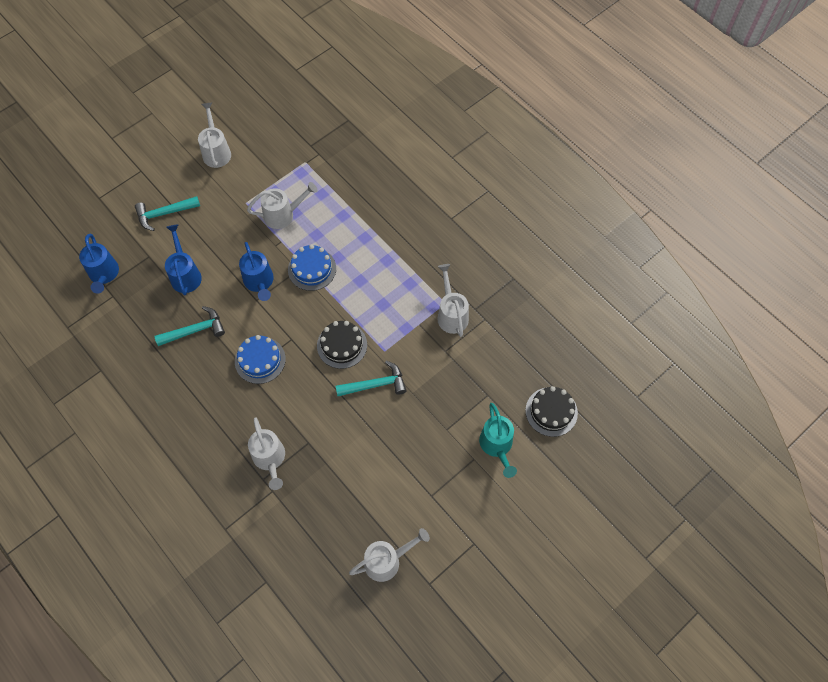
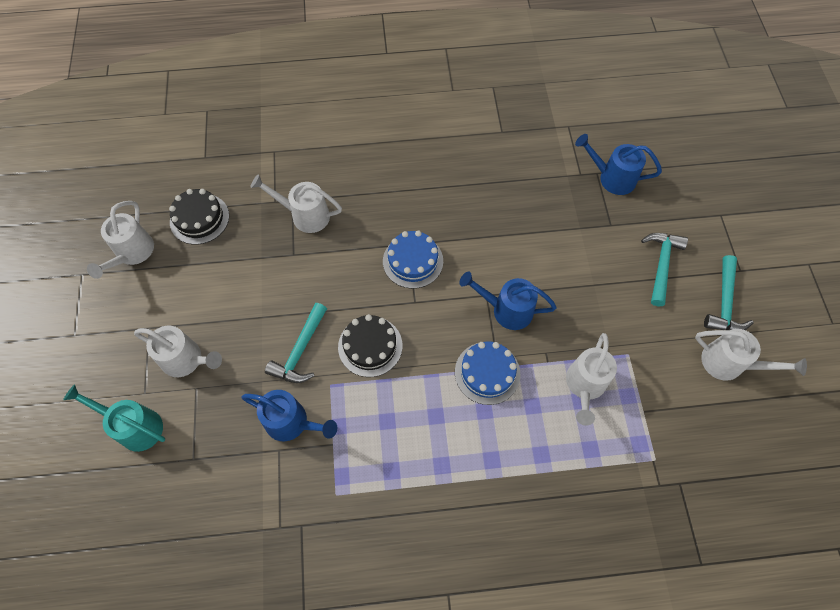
camera: 125 degrees right, 0 degrees up
turquoise hammer [154,306,225,346] -> turquoise hammer moved to [704,255,754,330]
blue watering can [165,224,202,295] -> blue watering can moved to [241,390,337,441]
white watering can [437,264,469,337] -> white watering can moved to [134,326,222,377]
black cake [525,386,578,437] -> black cake moved to [169,189,229,245]

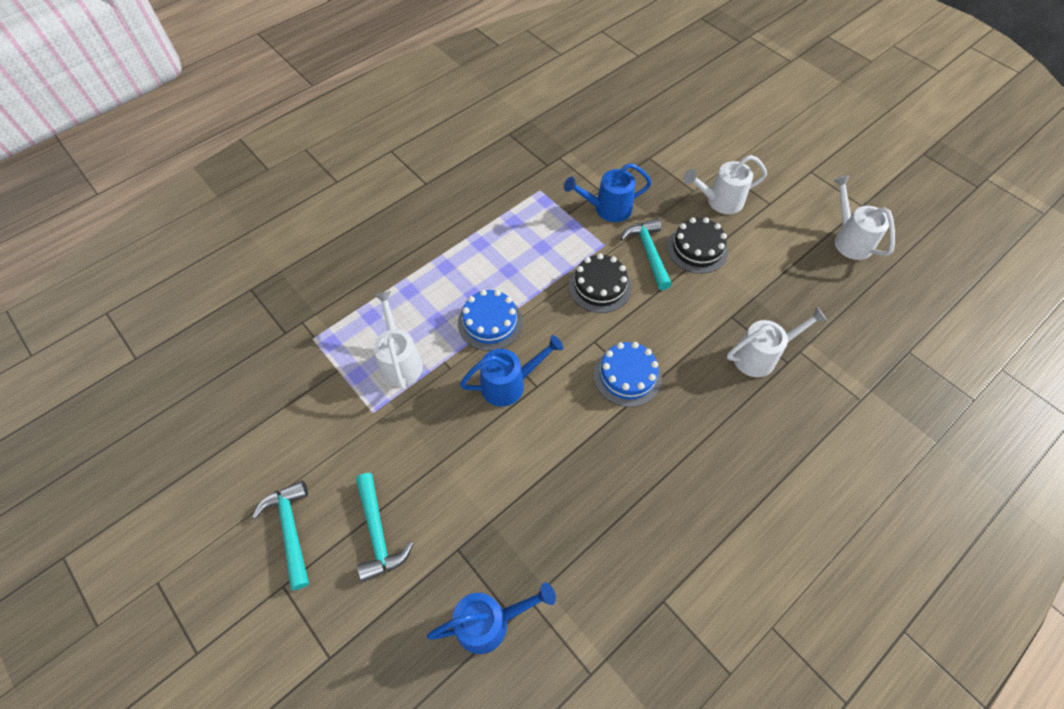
camera: 145 degrees right, 5 degrees down
turquoise watering can [63,384,165,452] -> none
black cake [169,189,229,245] -> black cake moved to [667,217,728,274]
white watering can [695,329,807,381] -> none

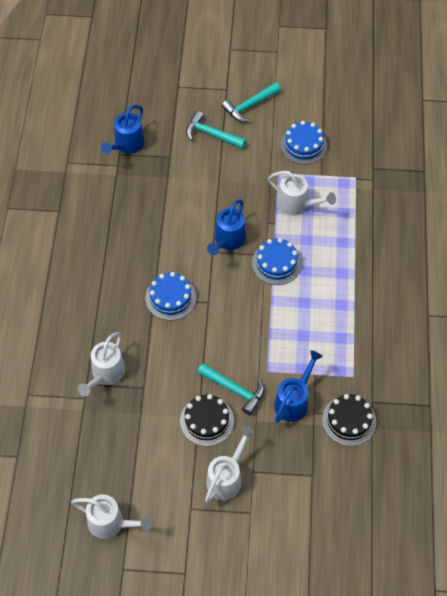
camera: 135 degrees right, 0 degrees up
turquoise hammer [252,481,309,590] -> turquoise hammer turned 120 degrees clockwise [222,82,281,122]
black cake [569,253,632,313] -> black cake moved to [322,394,376,446]
none -> blue cake [280,121,327,165]

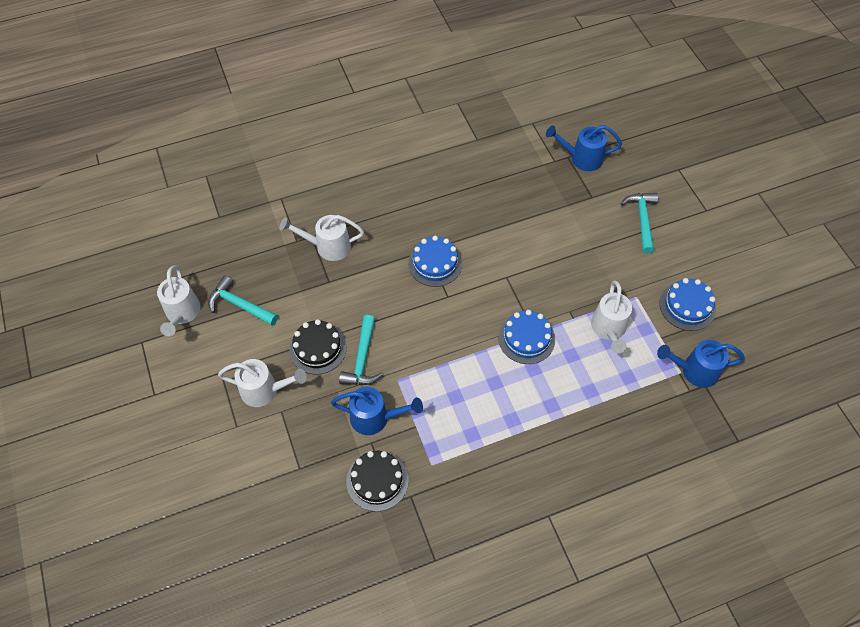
camera: 65 degrees right, 0 degrees up
blue watering can [207,200,246,255] -> blue watering can moved to [657,340,745,388]
turquoise hammer [222,82,281,122] -> turquoise hammer moved to [208,276,278,326]

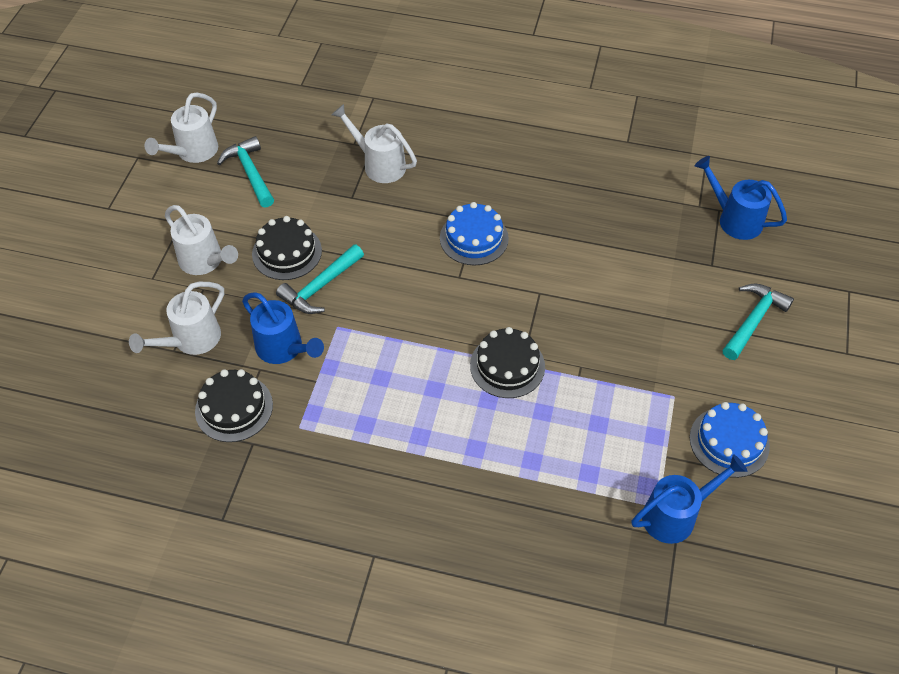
camera: 35 degrees right, 5 degrees down
blue cake [498,310,555,364] -> black cake [470,327,545,398]
white watering can [591,280,632,353] -> white watering can moved to [129,282,224,355]
blue watering can [657,340,745,388] -> blue watering can turned 120 degrees clockwise [632,454,747,544]

